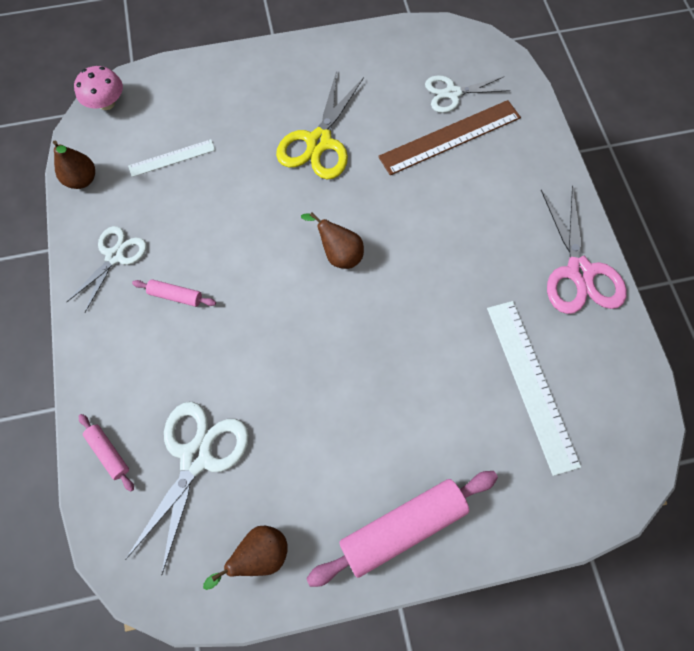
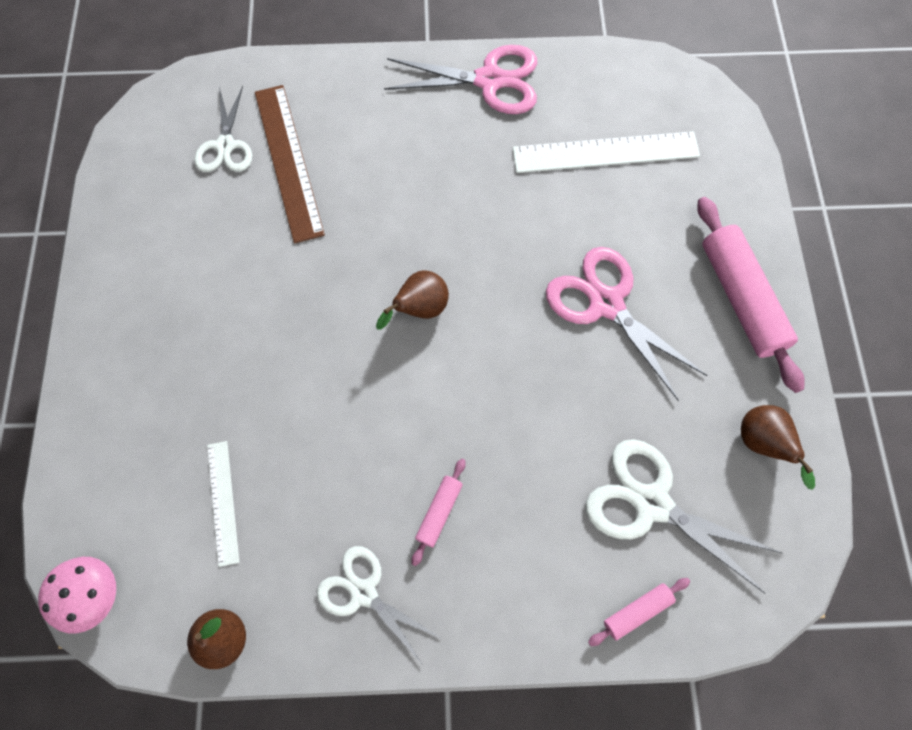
camera: 80 degrees left, 0 degrees up
yellow scissors [276,70,364,179] -> none
none -> pink scissors [546,247,707,401]

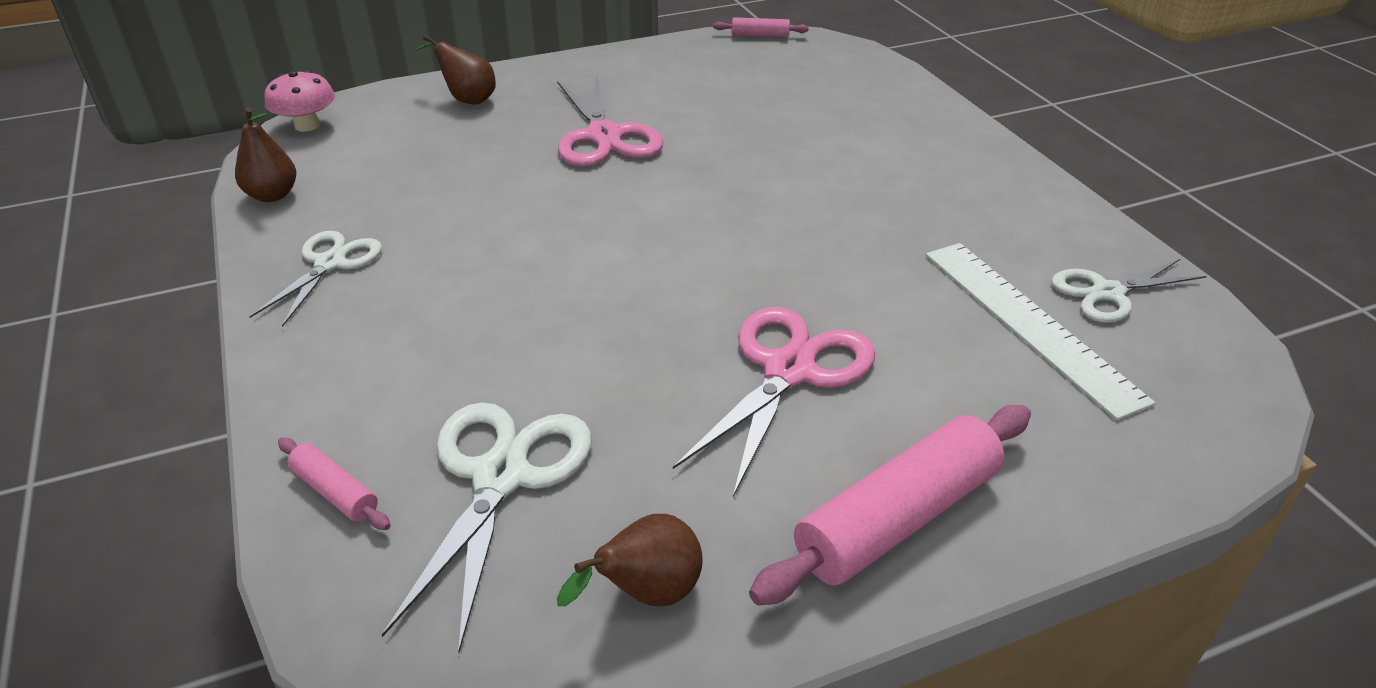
camera: 70 degrees right, 30 degrees down
white scissors [194,86,252,172] -> white scissors moved to [1051,258,1207,323]
white ruler [207,441,239,567] -> none
brown ruler [255,85,325,244] -> none
brown pear [376,270,449,330] -> brown pear moved to [414,35,496,105]
pink scissors [384,45,537,114] -> pink scissors moved to [557,73,663,166]
pink rolling pin [412,458,466,566] -> pink rolling pin moved to [713,17,809,37]

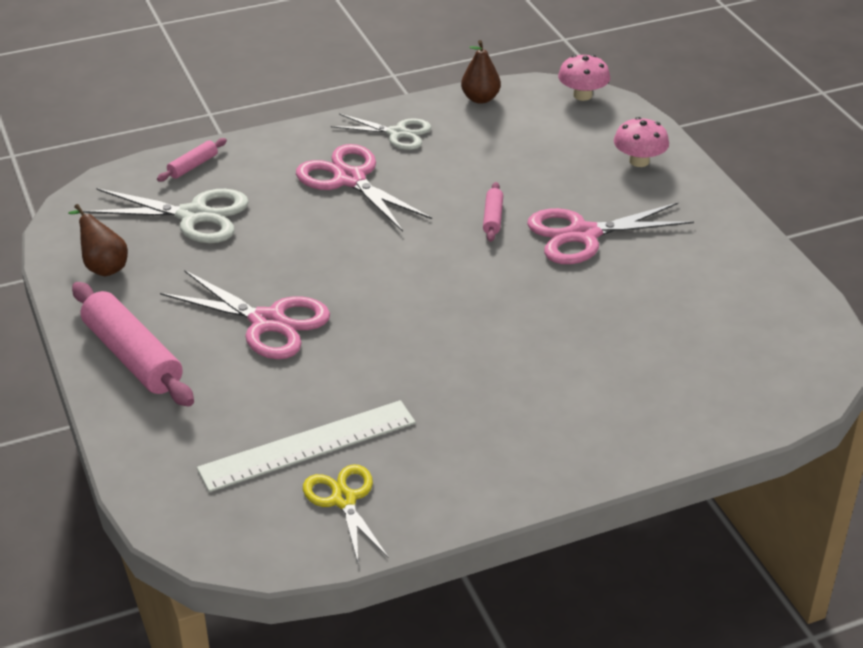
camera: 90 degrees right, 0 degrees up
brown pear [414,35,496,105] -> pink mushroom [614,117,669,167]
pink rolling pin [713,17,809,37] -> pink rolling pin moved to [483,182,503,242]
white scissors [1051,258,1207,323] -> yellow scissors [303,464,388,562]
none -> pink scissors [296,144,432,232]

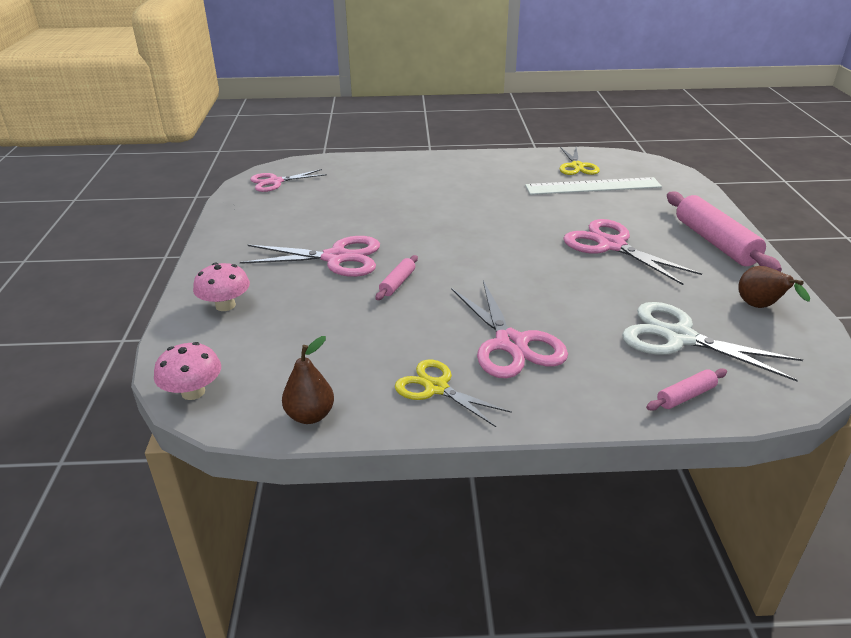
camera: 160 degrees left, 5 degrees down
white scissors [331,114,431,150] -> yellow scissors [395,360,512,427]
none -> pink scissors [250,169,327,192]

